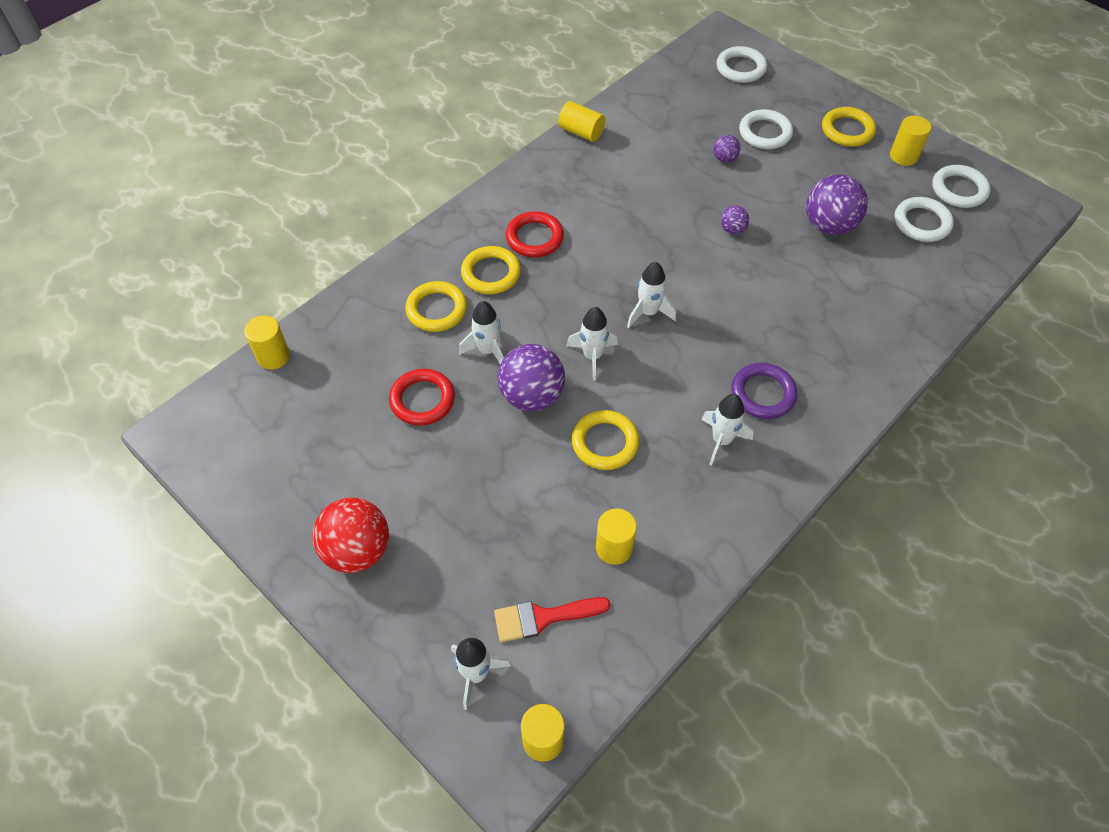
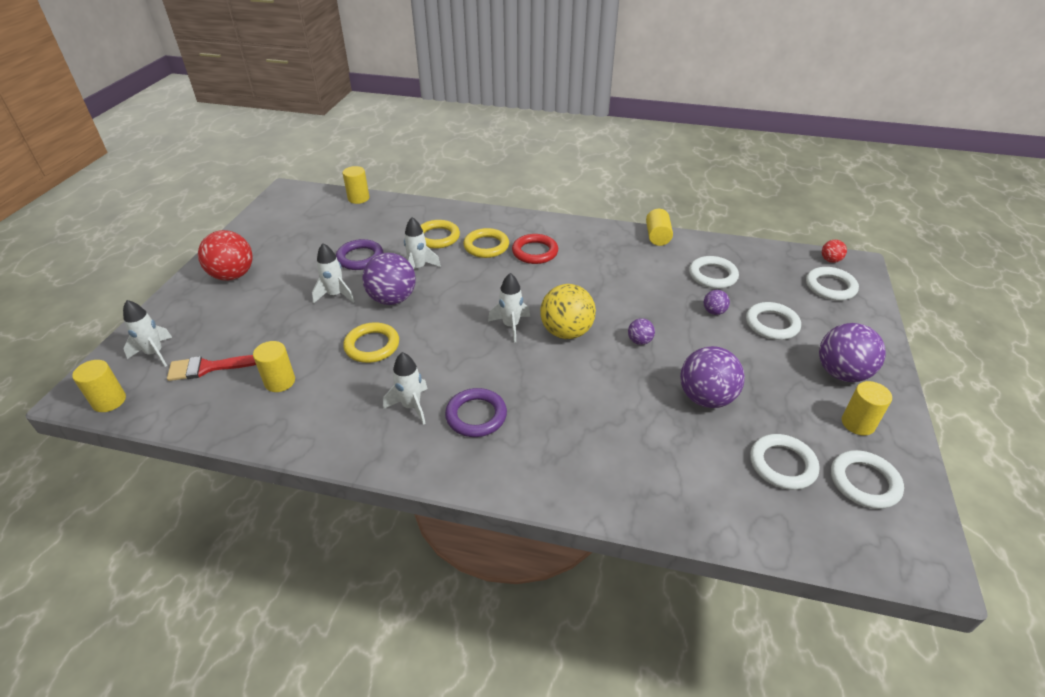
camera: 60 degrees right, 15 degrees down
red ring [389,369,455,426] -> purple ring [336,239,384,270]
red brush [494,597,611,642] -> red brush turned 60 degrees counterclockwise [167,355,256,381]
white rocket [567,307,618,381] -> white rocket moved to [312,243,355,304]
yellow ring [822,107,876,147] -> purple ball [819,323,886,382]
none -> yellow ball [540,284,596,339]
none -> white ring [689,256,739,289]
none -> red ball [822,240,847,263]

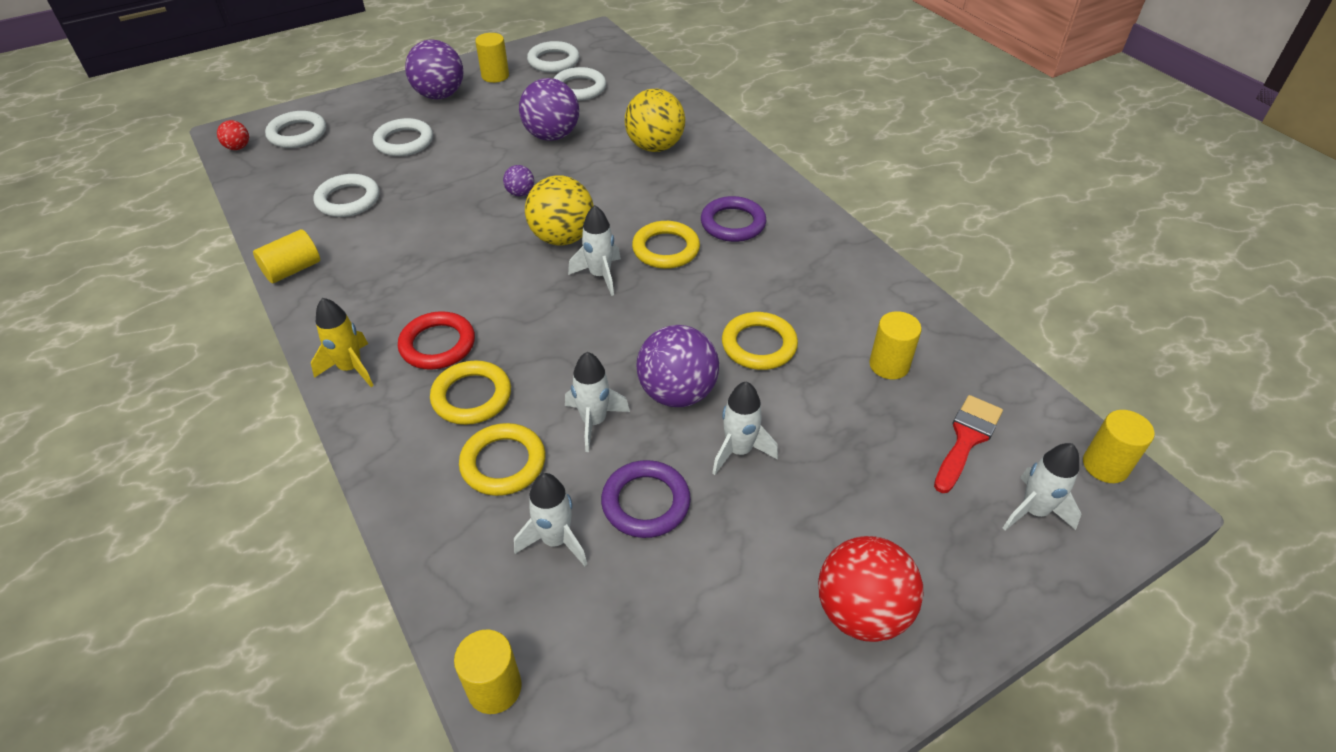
camera: 135 degrees left, 5 degrees up
red brush [167,355,256,381] -> red brush turned 90 degrees counterclockwise [934,395,1003,493]
white rocket [383,352,428,425] -> white rocket moved to [514,473,587,566]
purple ball [704,290,730,315] -> none
none -> yellow rocket [311,298,374,387]
none -> yellow ball [625,89,685,152]
none -> yellow ring [632,221,700,269]

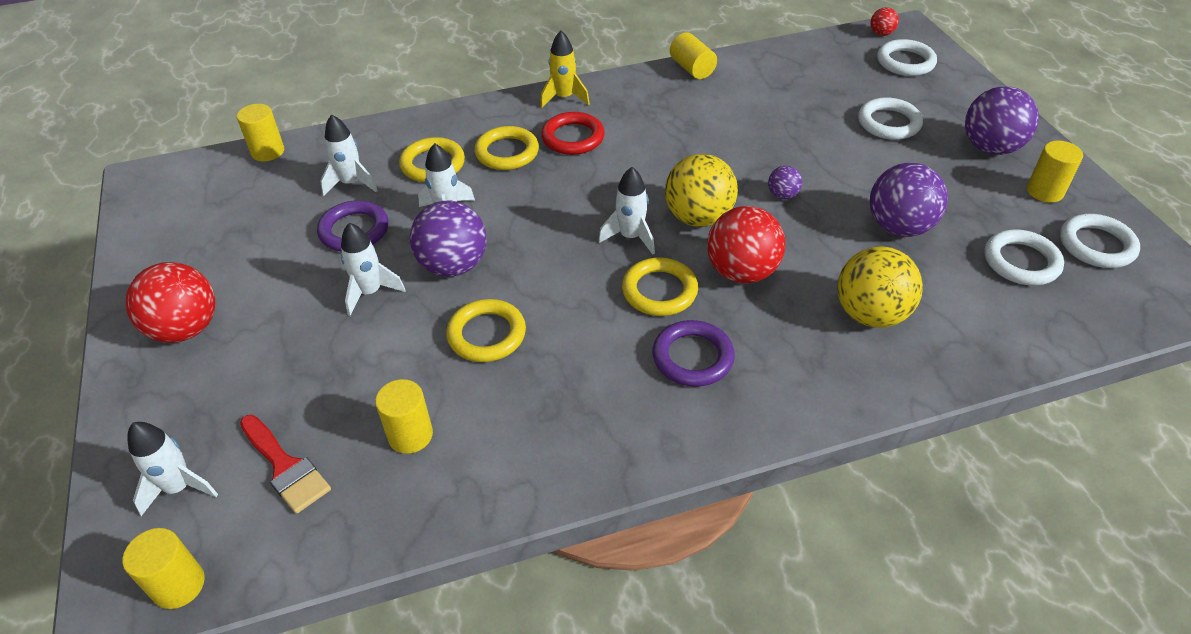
camera: 105 degrees right, 0 degrees up
white ring [313,174,379,217] -> none
none -> red ball [707,206,785,283]

